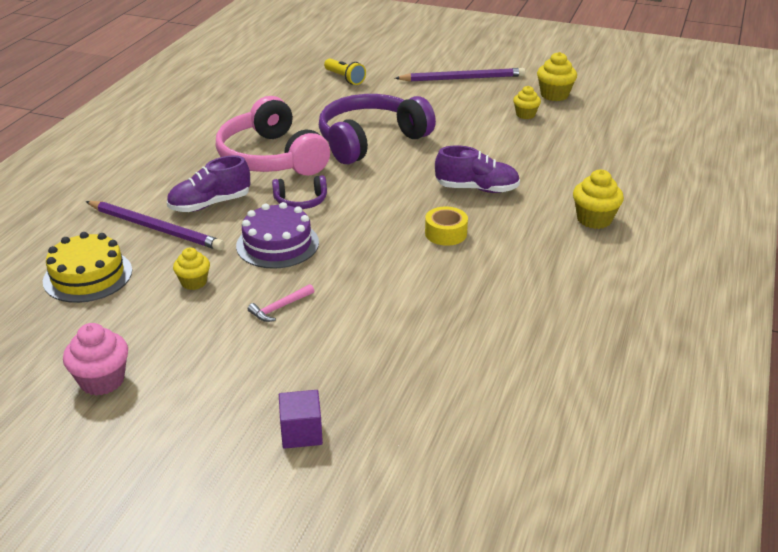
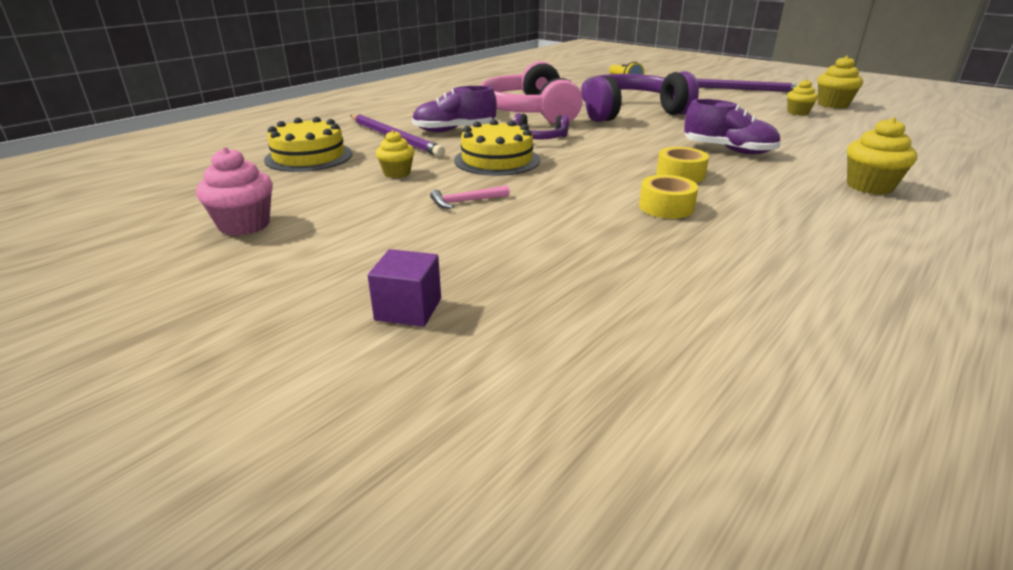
camera: 20 degrees right, 5 degrees down
purple cake [236,202,319,269] -> yellow cake [454,119,540,176]
none -> yellow tape [639,175,698,219]

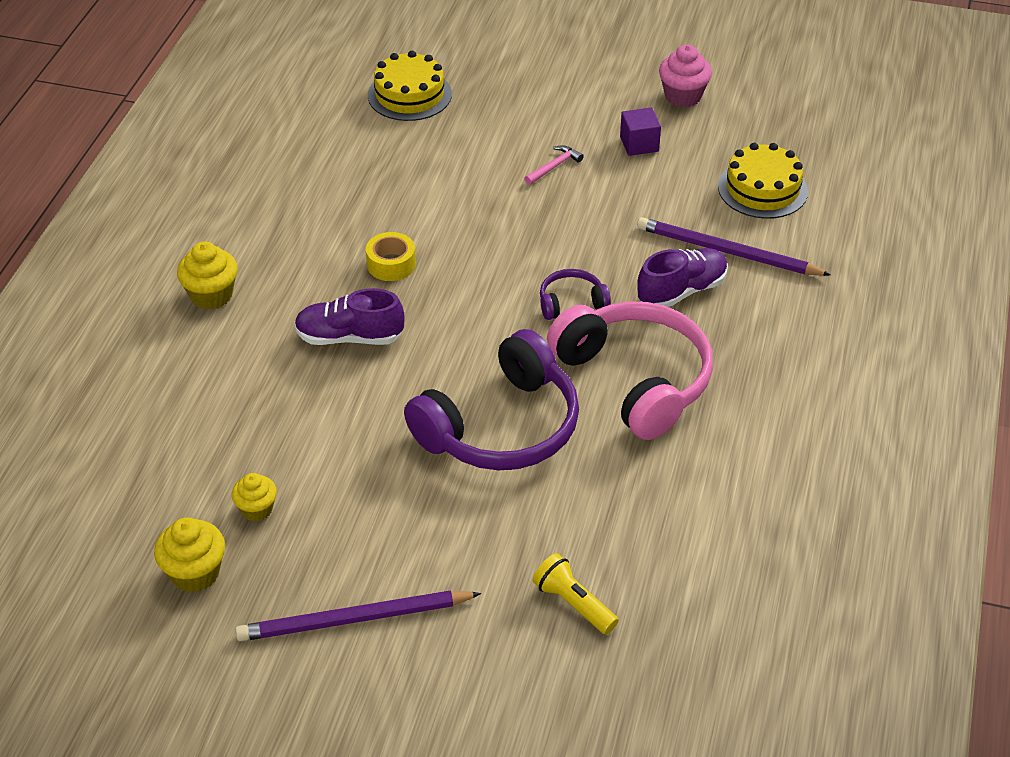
camera: 155 degrees right, 15 degrees up
purple cube [368,249,441,327] -> purple cube moved to [620,107,661,156]
yellow cupcake [376,130,414,178] -> none
yellow cake [454,119,540,176] -> yellow cake moved to [368,51,452,121]
yellow tape [639,175,698,219] -> none

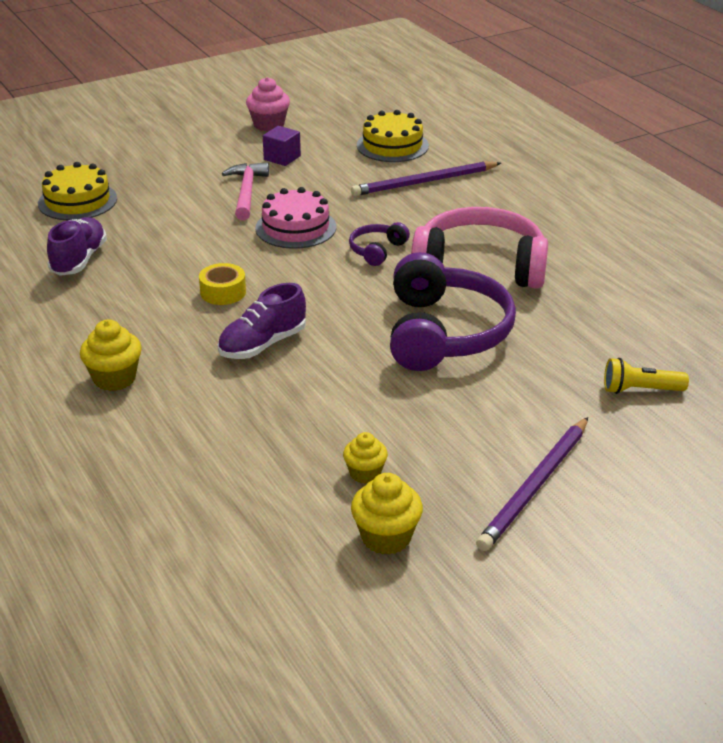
camera: 45 degrees left, 10 degrees down
pink hammer [524,145,584,185] -> pink hammer [222,162,269,220], size x1.70
purple shoe [637,248,728,307] -> purple shoe moved to [47,217,107,276]
none -> pink cake [255,187,336,249]

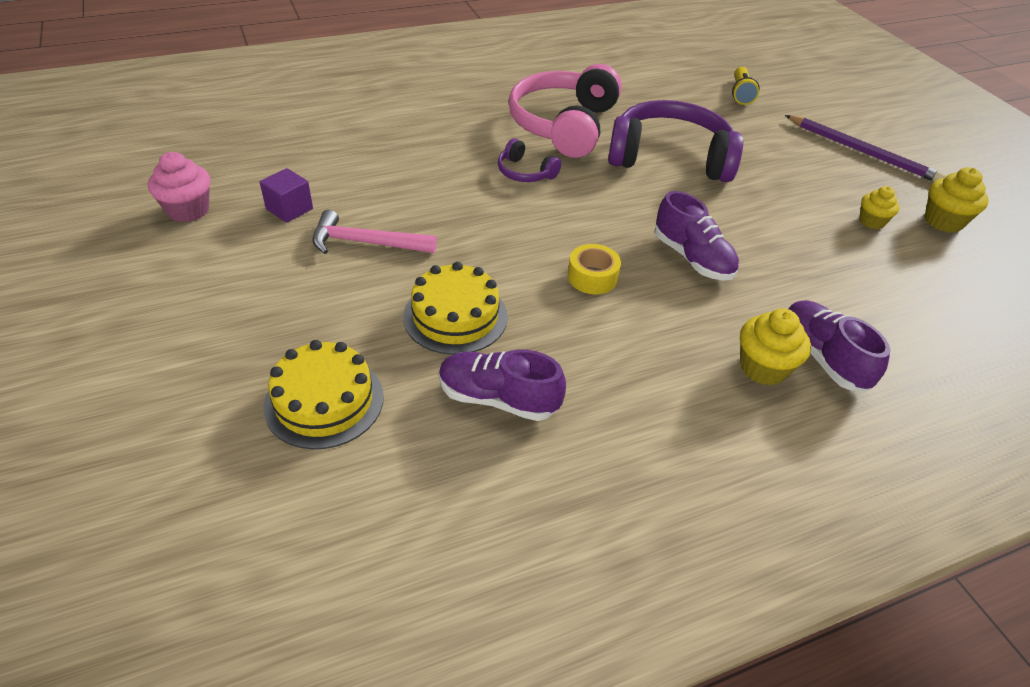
camera: 85 degrees left, 10 degrees up
pink cake [255,187,336,249] -> none
purple pencil [351,161,501,196] -> none
yellow cake [357,110,429,162] -> yellow cake moved to [403,262,508,355]
none -> purple shoe [788,300,890,391]

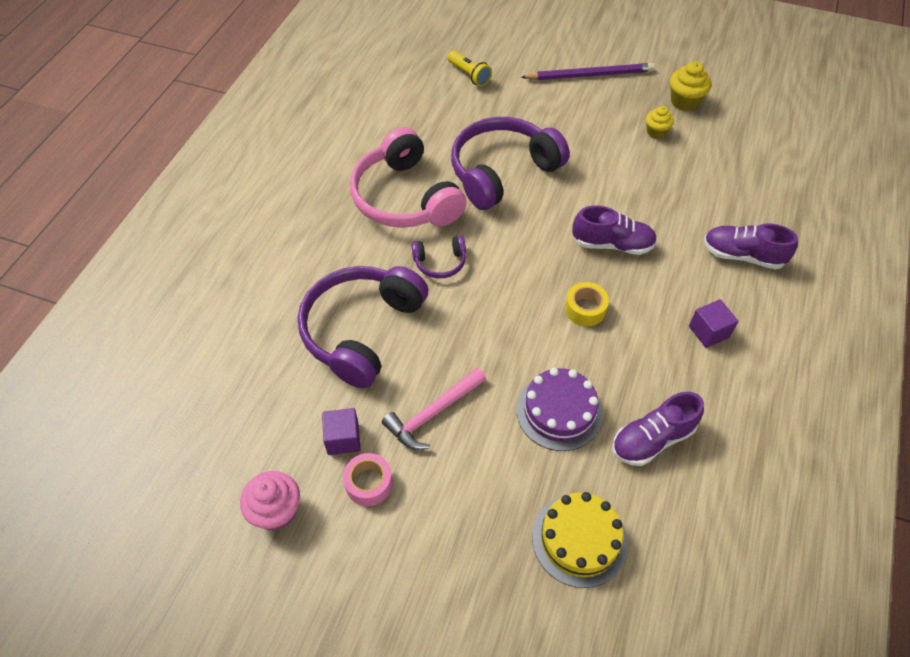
camera: 45 degrees left, 10 degrees up
yellow cake [403,262,508,355] -> purple cake [516,368,603,451]
yellow cupcake [740,308,811,385] -> none
none -> purple headphones [298,266,428,388]
none -> pink tape [343,453,393,506]
none -> purple cube [689,299,738,348]

